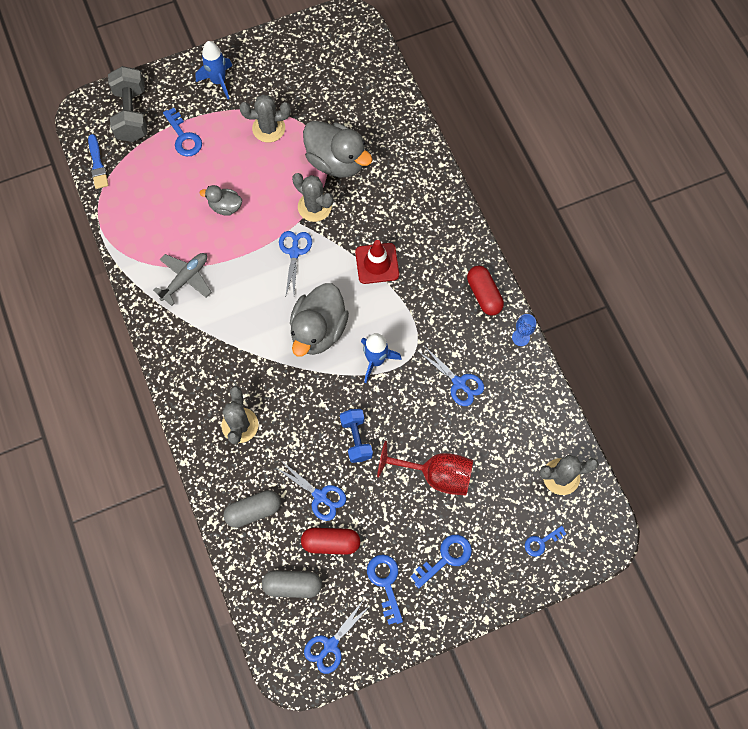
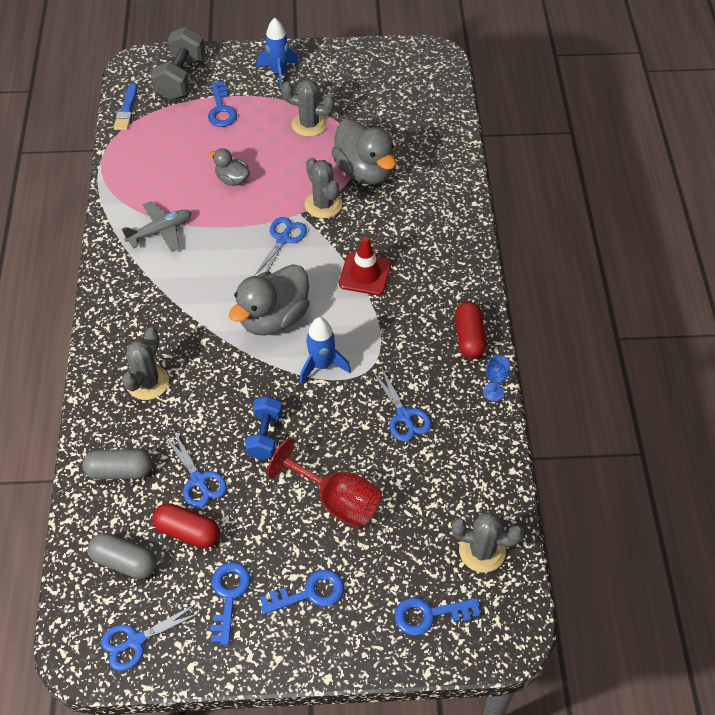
camera: 20 degrees right, 15 degrees down
blue key [525,526,566,557] -> blue key [395,597,480,636], size x1.52

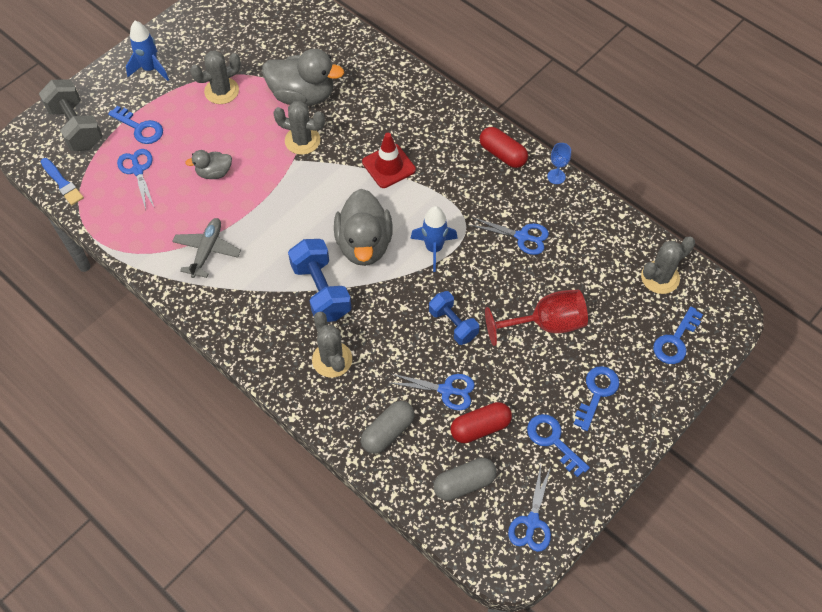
camera: 45 degrees left, 5 degrees up
blue scissors [254,217,307,276] -> blue scissors moved to [117,149,154,209]
none -> blue dumbbell [288,239,352,322]

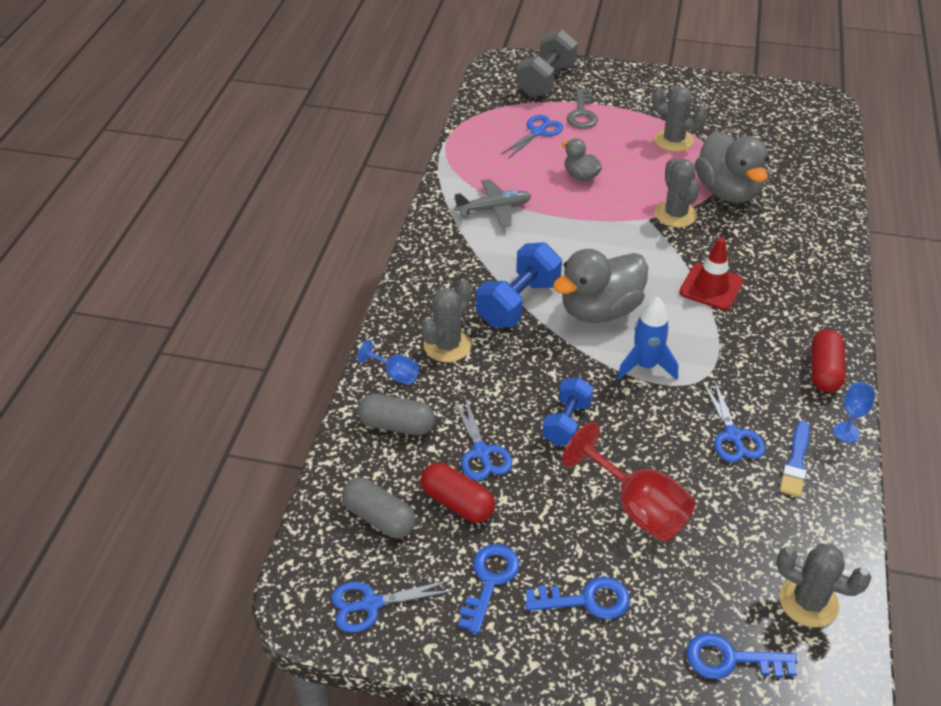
camera: 60 degrees right, 15 degrees down
blue brush [41,158,84,205] -> blue brush moved to [780,421,810,497]
blue key [108,106,163,144] -> grey key [567,89,598,129]
blue rocket [126,21,169,81] -> none
none -> blue goblet [357,340,420,385]

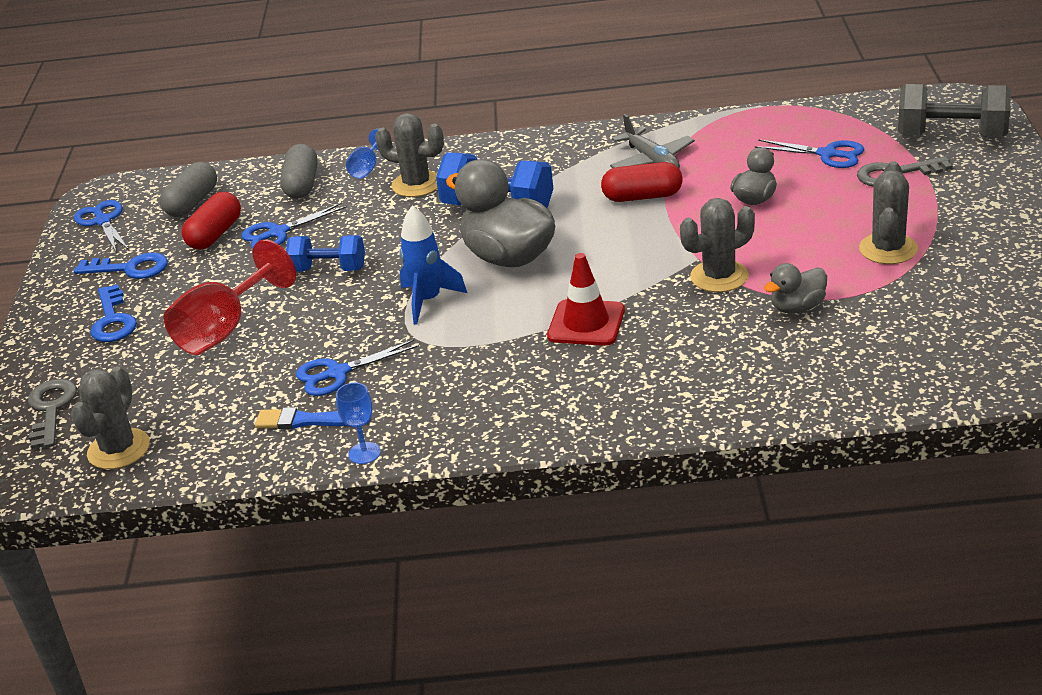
camera: 80 degrees right, 10 degrees down
blue key [686,633,797,679] -> grey key [28,379,77,449]
grey duck [695,131,769,203] -> grey duck [764,263,827,314], size x0.52
red capsule [811,329,846,392] -> red capsule moved to [601,162,683,202]

